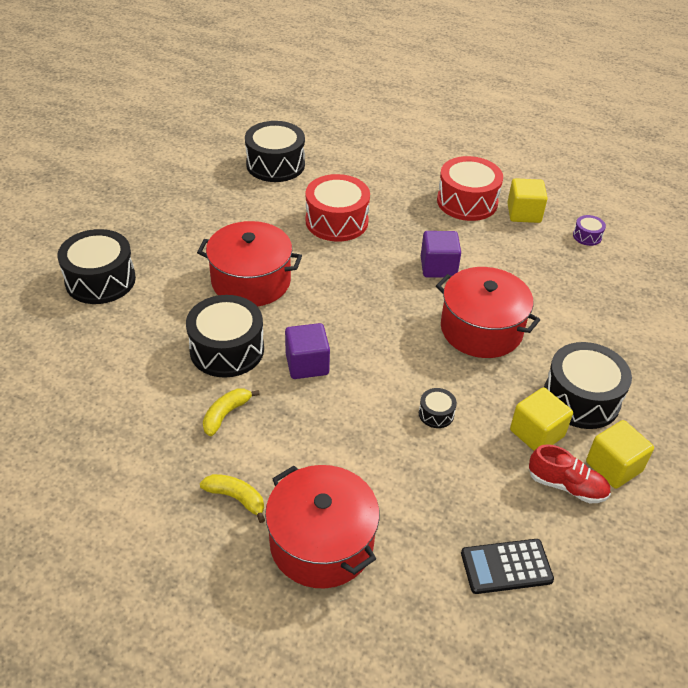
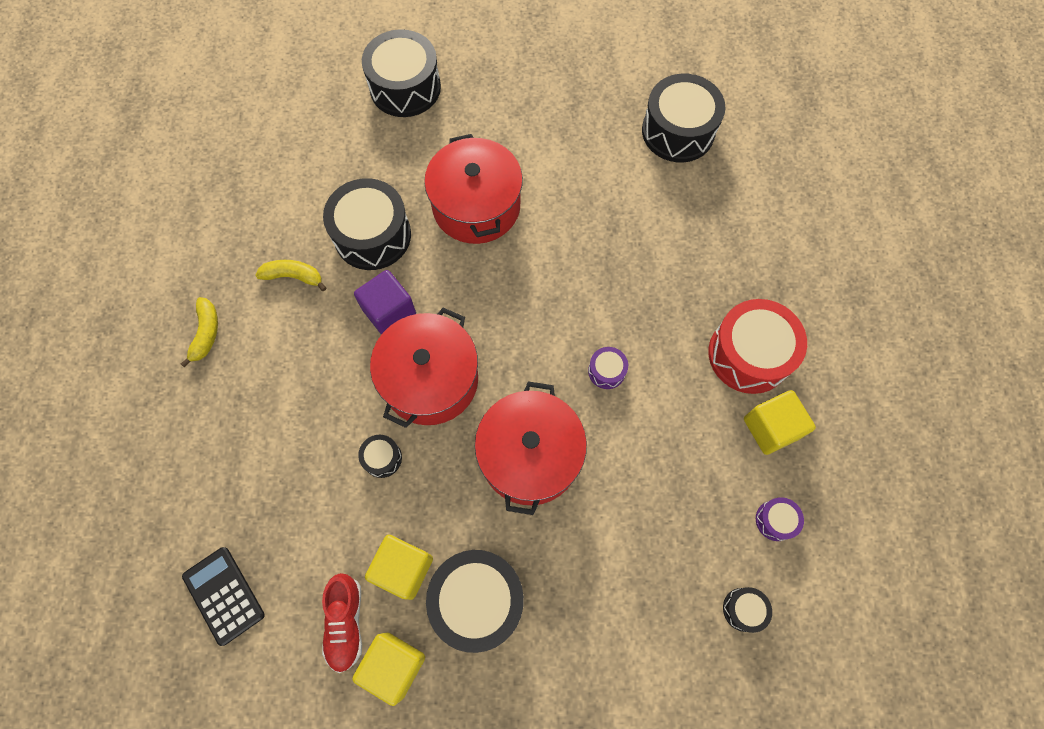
camera: 65 degrees right, 25 degrees up
red pot [265,465,380,588] -> red pot moved to [370,308,478,428]
red drum [306,174,370,242] -> none
purple cube [421,231,461,278] -> purple drum [588,347,628,389]
none -> black drum [723,587,772,633]

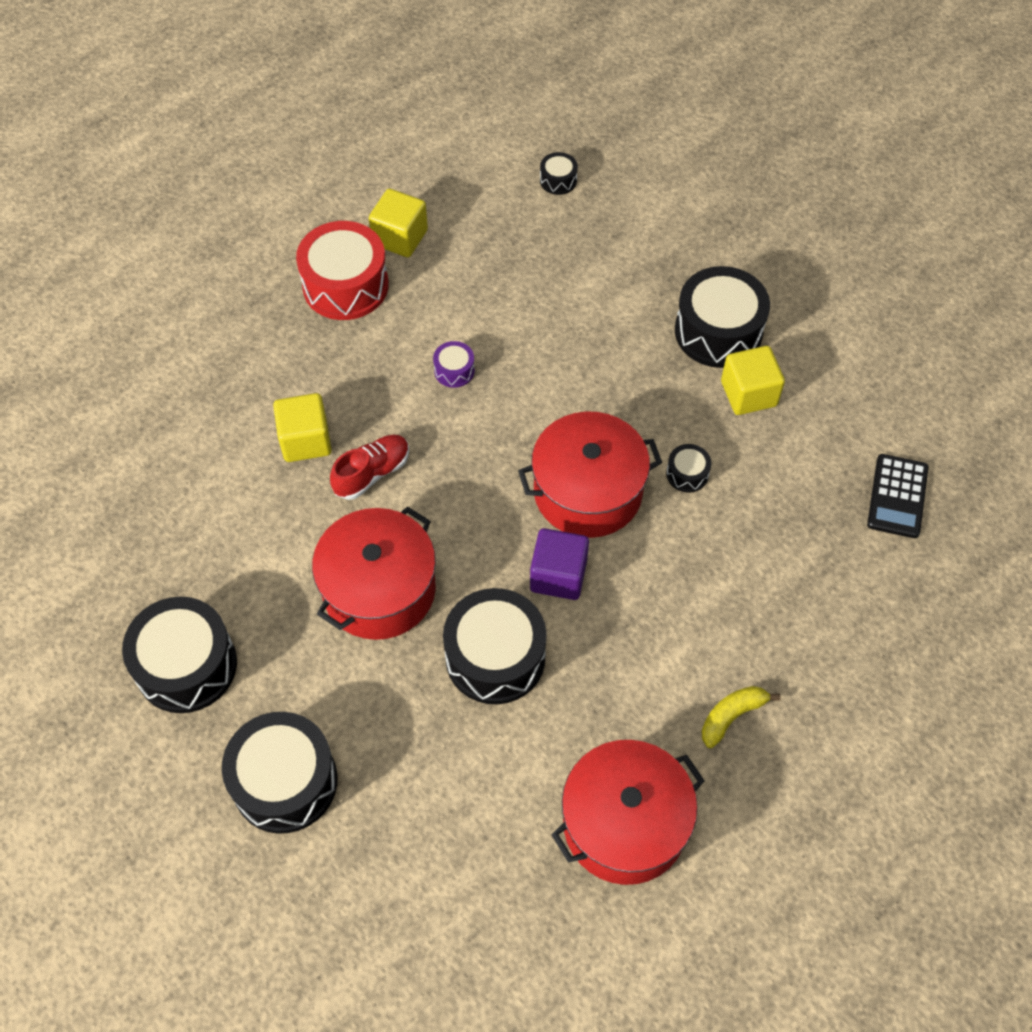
camera: 130 degrees left, 10 degrees down
yellow banana [255,260,326,291] -> none
red shoe [322,573,362,673] -> red shoe moved to [330,435,409,500]
yellow cube [352,633,425,706] -> yellow cube moved to [273,393,332,462]
red pot [475,381,587,515] -> red pot moved to [551,740,705,885]
black drum [642,74,726,162] -> black drum moved to [122,597,237,713]
purple drum [756,497,804,541] -> none

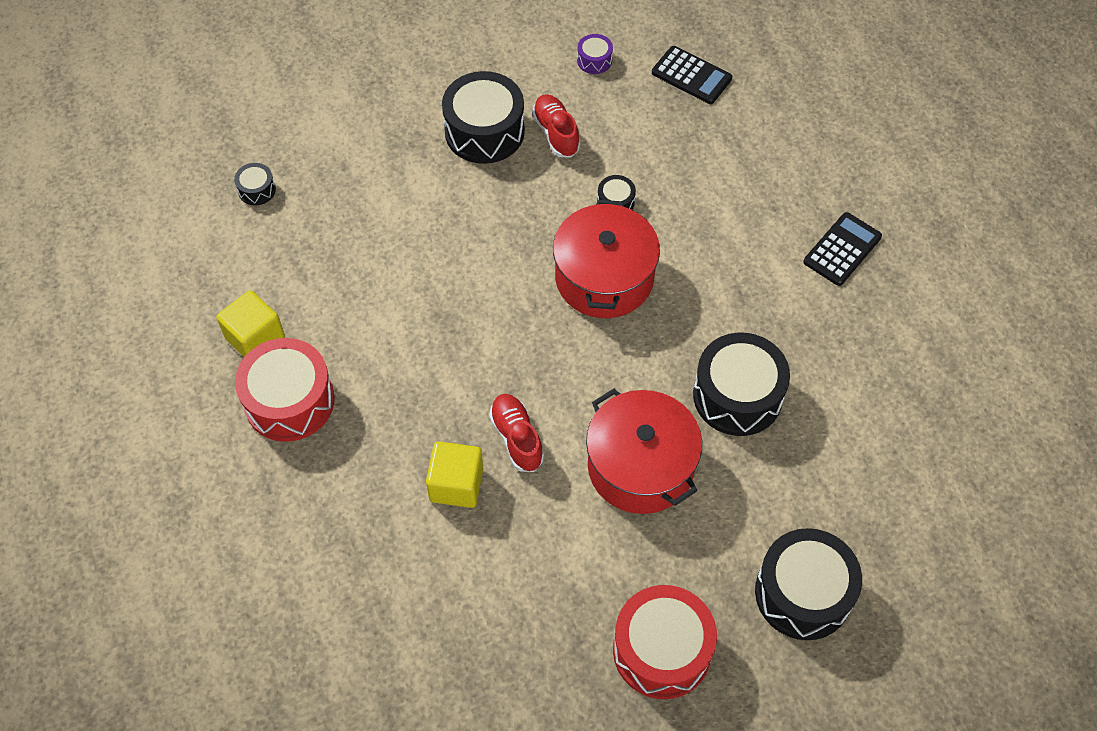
camera: 70 degrees left, 0 degrees up
black drum [122,597,237,713] -> red drum [613,585,717,699]
purple drum [433,341,475,388] -> purple drum moved to [577,34,613,74]
purple cube [530,528,589,600] -> none
red pot [551,740,705,885] -> none
yellow banana [701,686,781,748] -> black calculator [803,212,882,286]
yellow cube [721,346,785,415] -> red shoe [532,94,580,158]

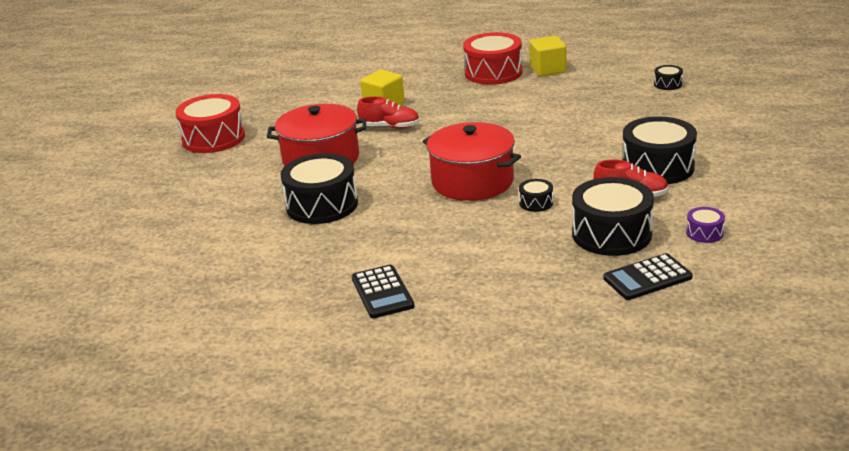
camera: 125 degrees right, 30 degrees down
black drum [755,528,862,640] -> black drum moved to [572,177,654,256]

